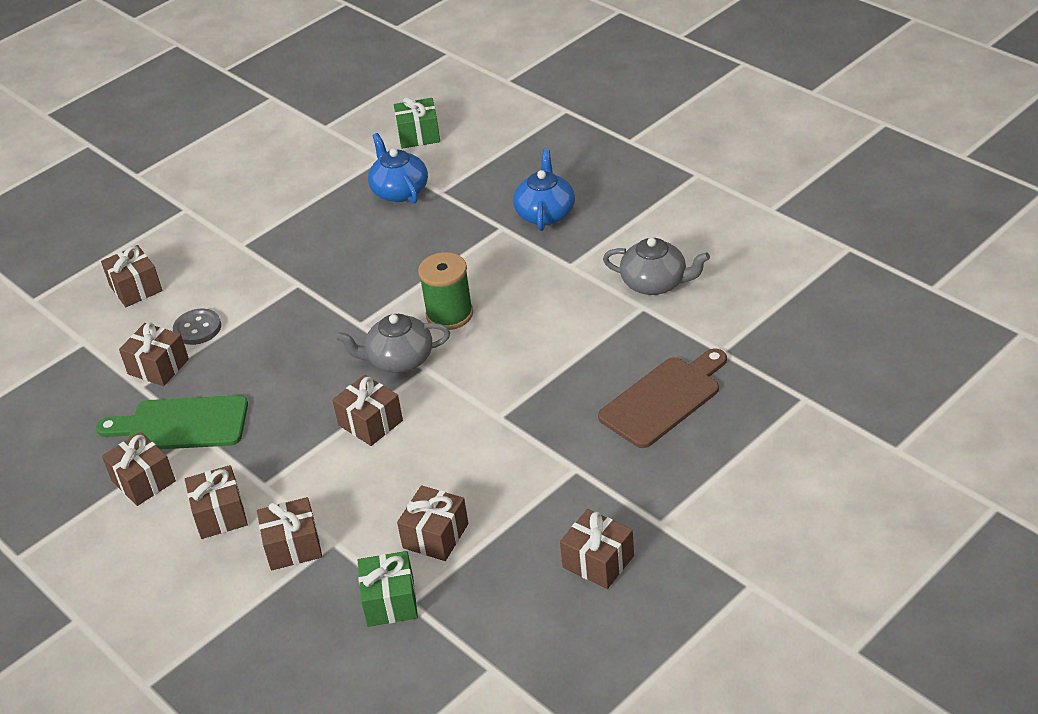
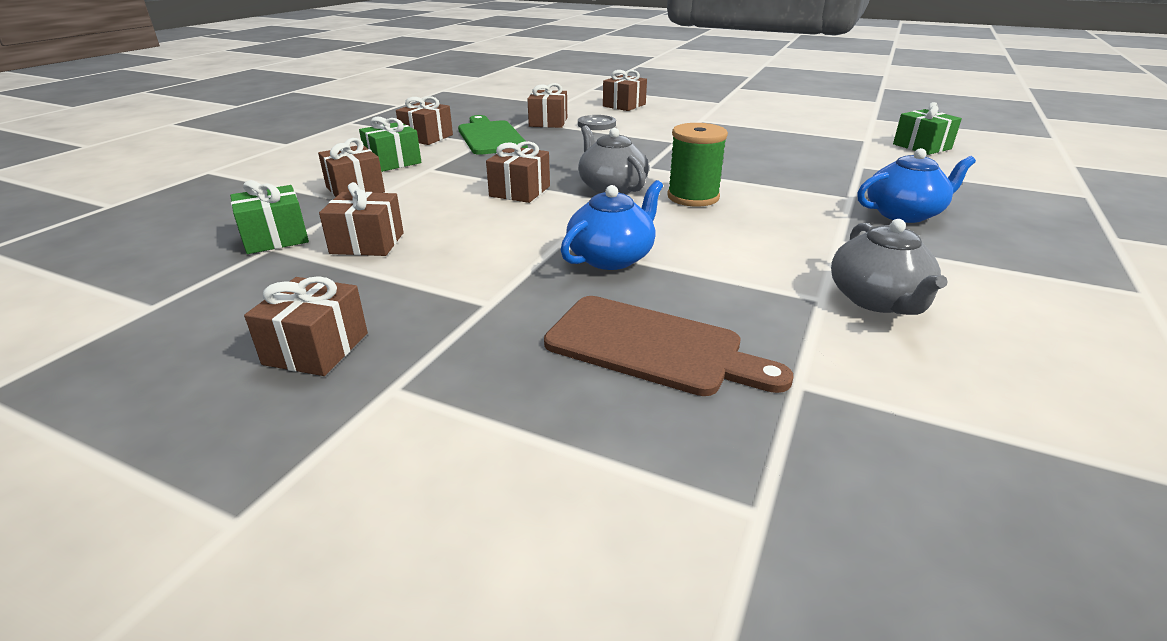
camera: 65 degrees right, 10 degrees down
brown gift [185,465,248,539] -> green gift [359,116,421,172]
blue teapot [368,133,428,204] -> blue teapot moved to [561,180,663,270]

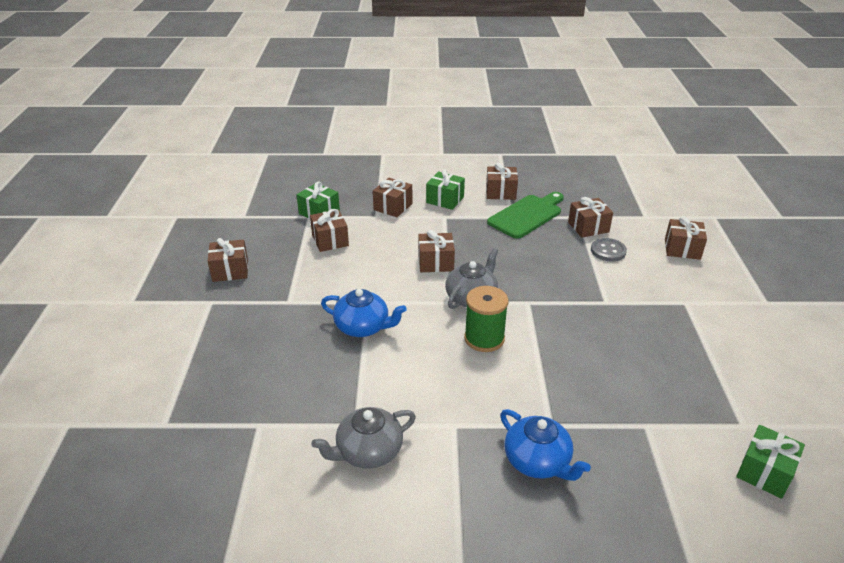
camera: 65 degrees right, 5 degrees up
brown cutting board [544,296,793,396] -> none

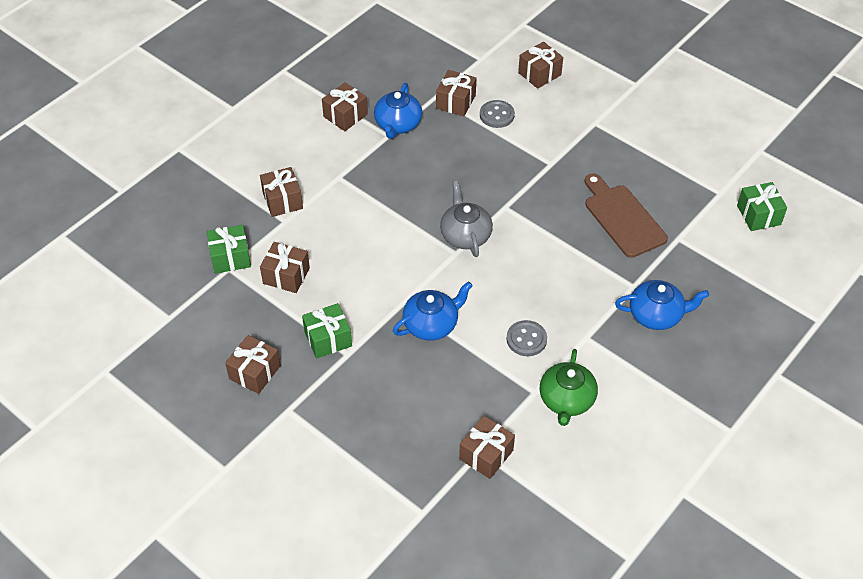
camera: 50 degrees left, 15 degrees up
grey teapot [311,407,416,469] -> green teapot [540,349,598,426]
brown gift [419,230,455,272] -> brown gift moved to [459,416,515,479]
green gift [426,169,465,210] -> green gift moved to [302,303,352,359]
green spool [464,286,509,352] -> none
green cutting board [487,192,564,239] -> blue teapot [374,83,422,139]
none -> grey button [506,320,547,356]
none -> brown cutting board [585,173,668,258]

